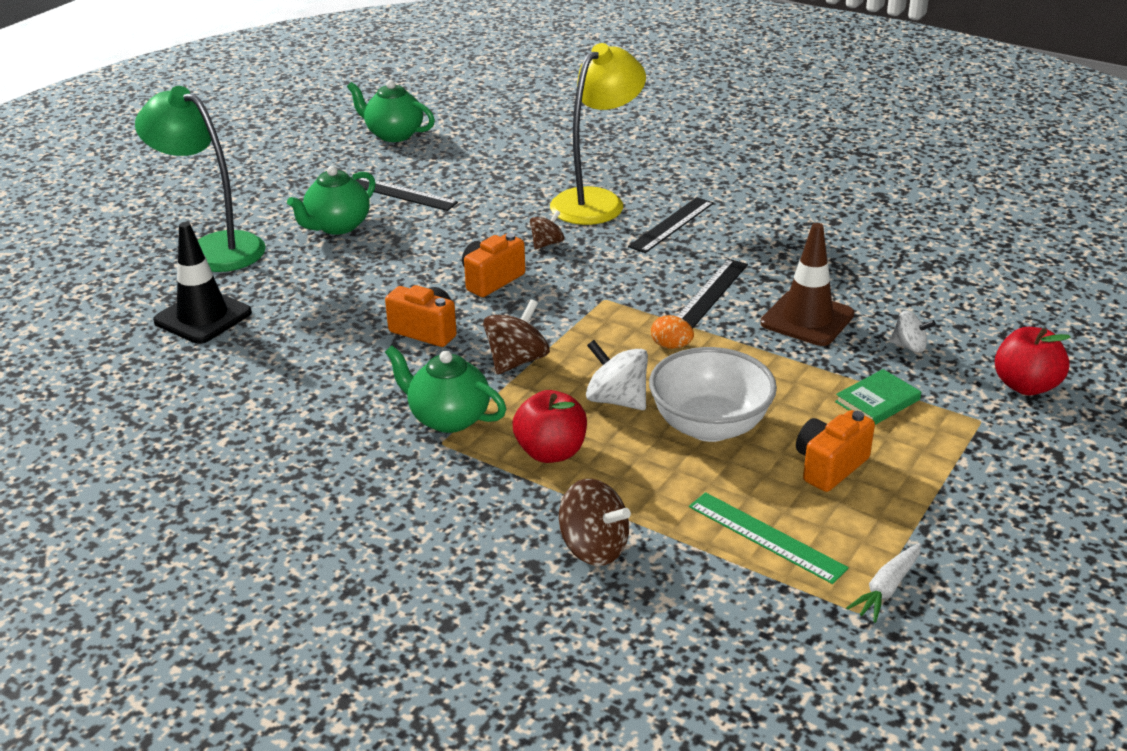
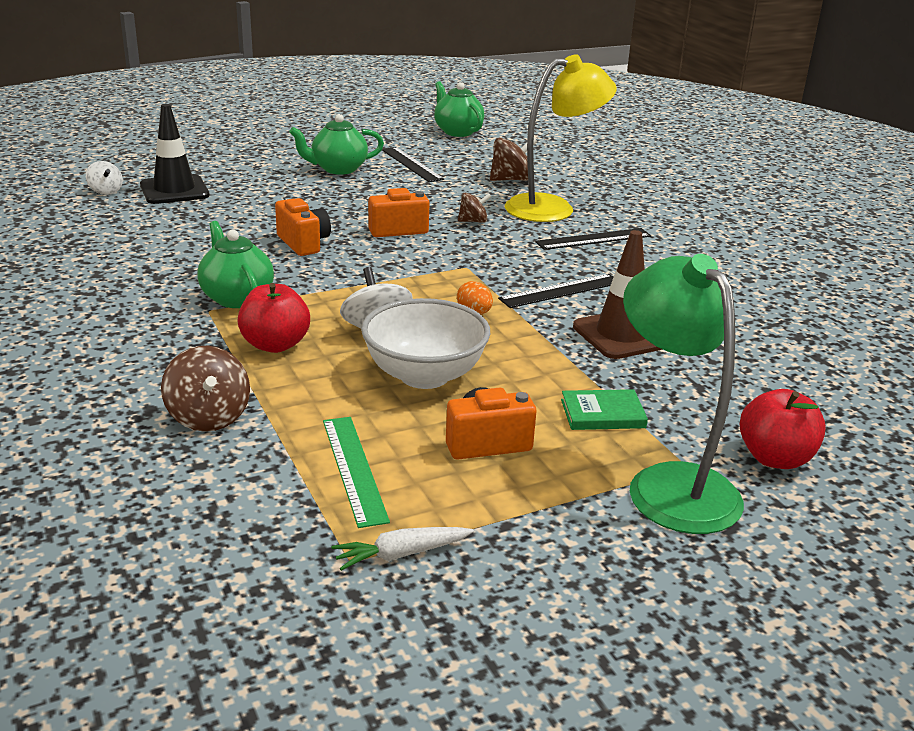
camera: 30 degrees right, 5 degrees down
green lamp [135,86,266,272] -> green lamp moved to [623,254,744,534]
brown spinning top [483,299,550,375] -> brown spinning top moved to [490,138,537,181]
white spinning top [889,311,936,353] -> white spinning top moved to [86,161,123,195]

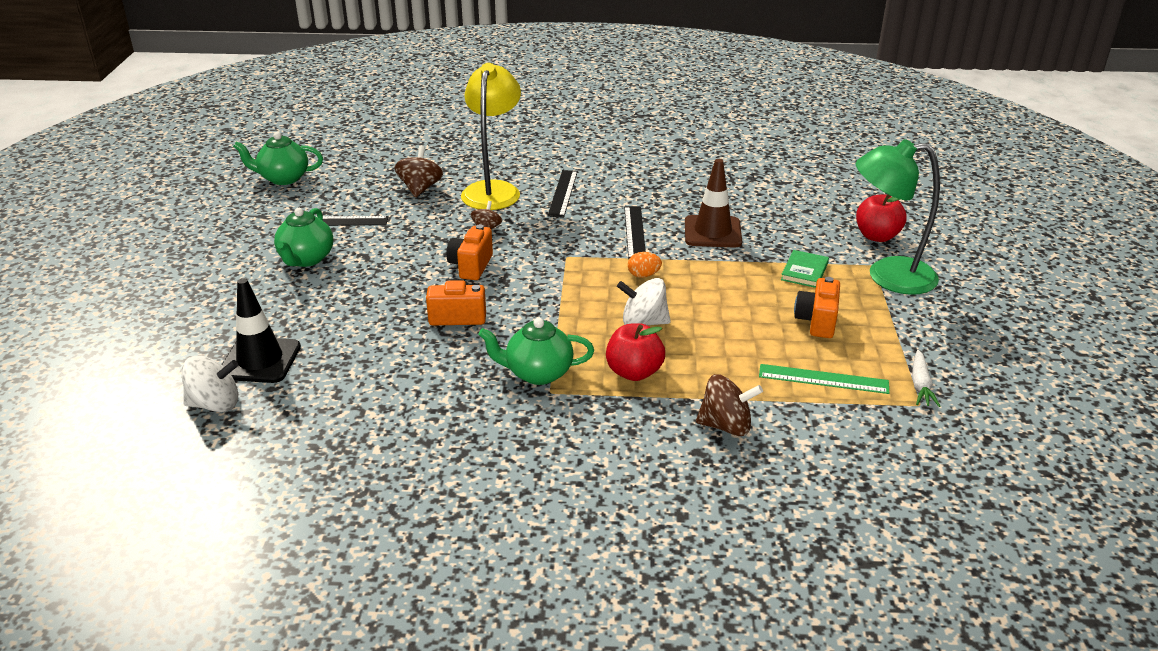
camera: 60 degrees left, 5 degrees up
white spinning top [86,161,123,195] -> white spinning top [181,355,238,412], size x1.60
white bowl [361,298,490,389] -> none

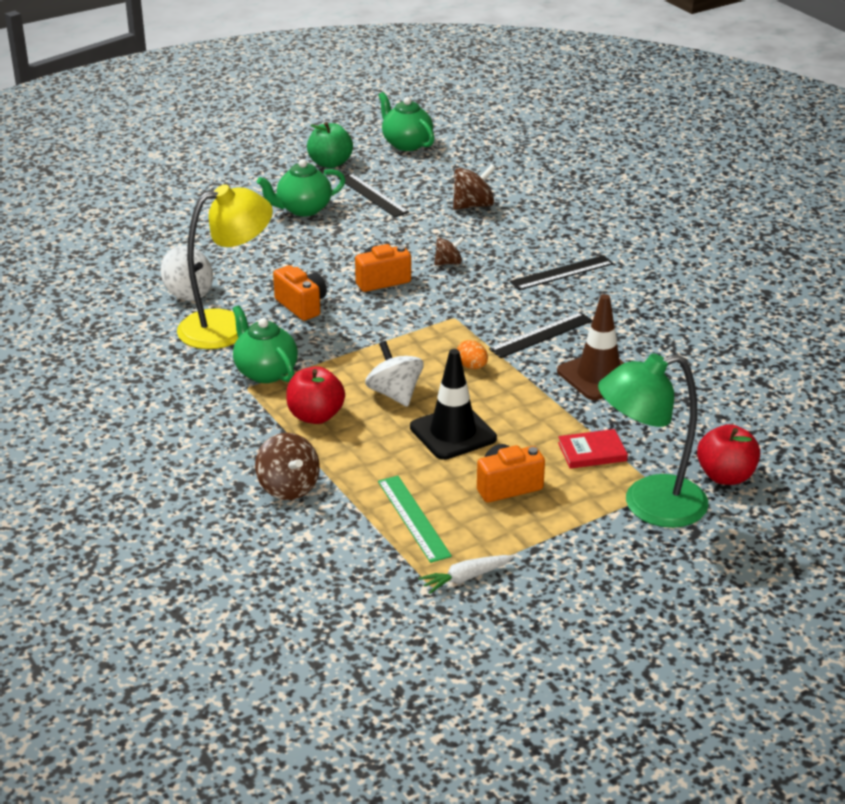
camera: 55 degrees right, 0 degrees up
white spinning top [181,355,238,412] -> white spinning top moved to [160,246,213,301]
black traffic cone [222,278,301,383] -> black traffic cone moved to [410,349,497,460]
yellow lamp [461,63,521,210] -> yellow lamp moved to [177,184,273,349]
green book [781,250,829,288] -> red book [558,429,628,469]
green lamp [856,139,940,295] -> green lamp turned 75 degrees counterclockwise [598,353,708,528]
none -> green apple [307,122,353,168]

